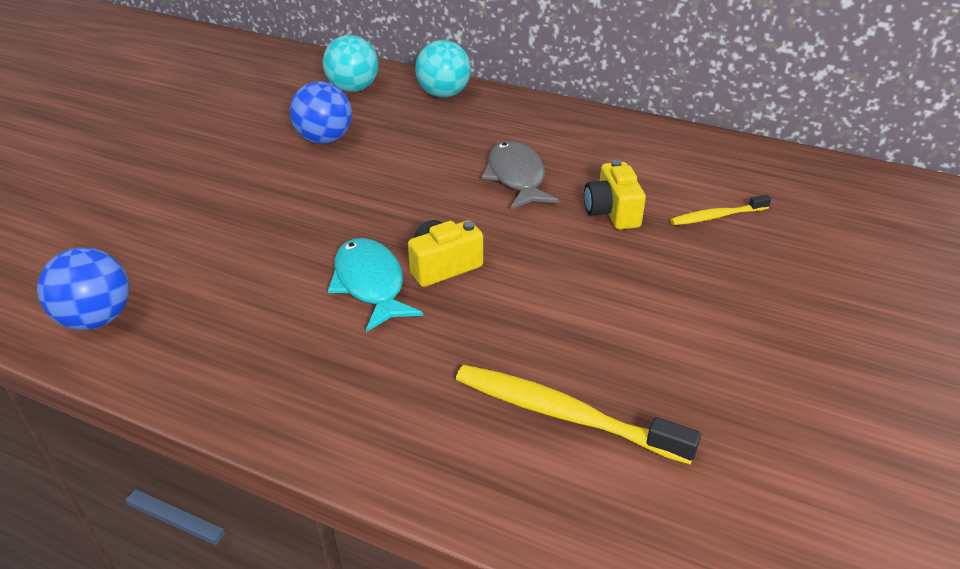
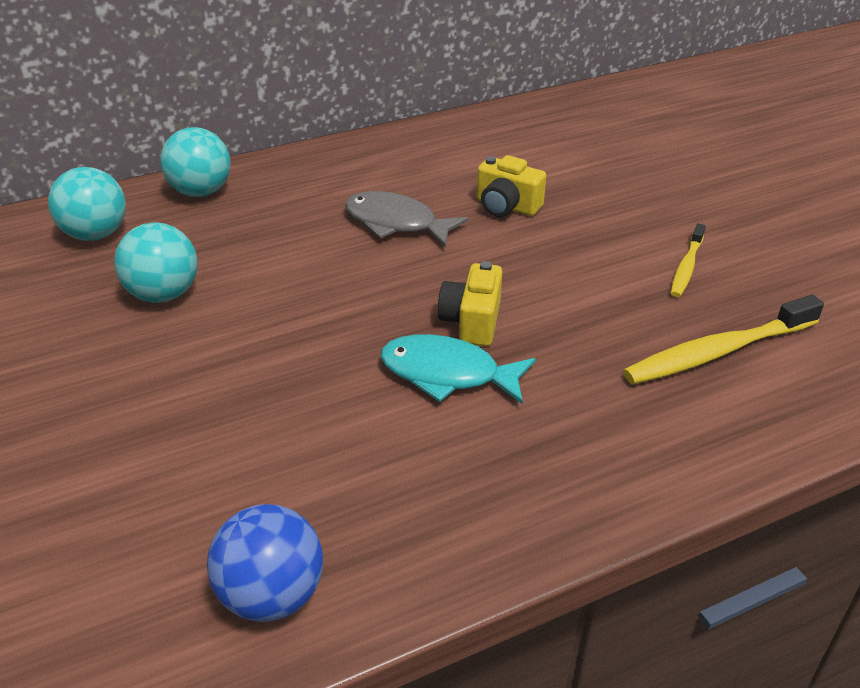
camera: 50 degrees left, 0 degrees up
blue ball [290,81,352,144] -> turquoise ball [114,222,197,303]
yellow toothbrush [670,195,771,225] -> yellow toothbrush moved to [671,224,706,297]

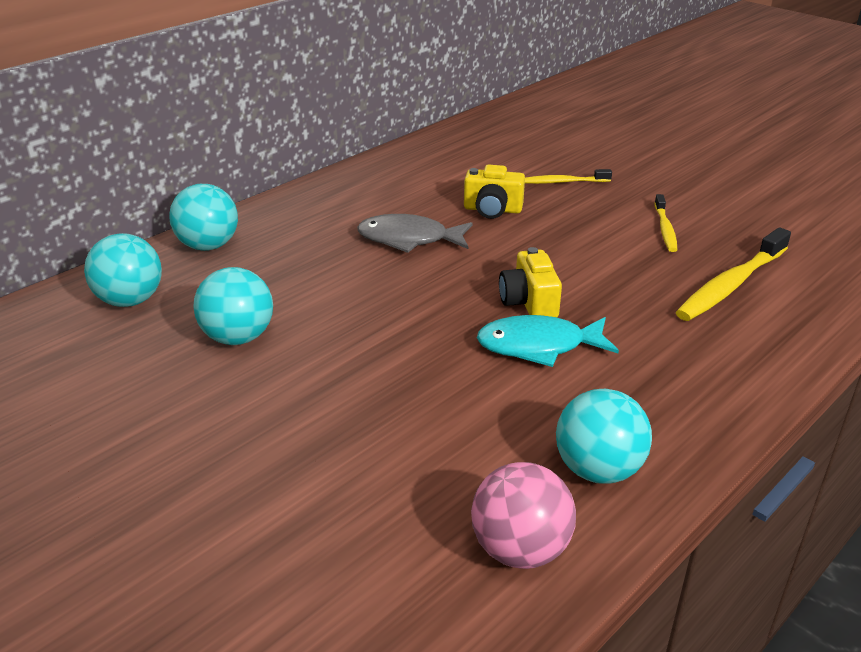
camera: 20 degrees left, 5 degrees down
blue ball [207,504,323,622] -> pink ball [471,462,576,569]
none -> yellow toothbrush [525,169,612,184]
none -> turquoise ball [556,389,652,484]

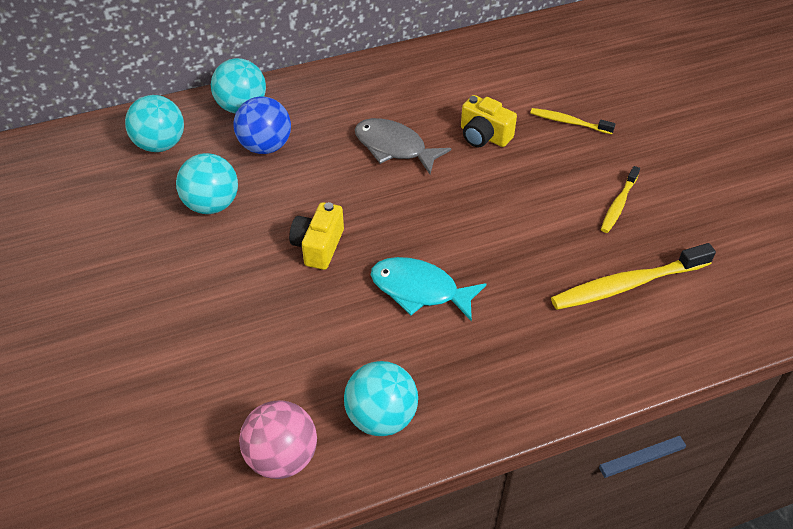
camera: 25 degrees right, 15 degrees up
yellow camera [499,247,562,317] -> yellow camera moved to [289,202,344,270]
none -> blue ball [234,97,291,154]

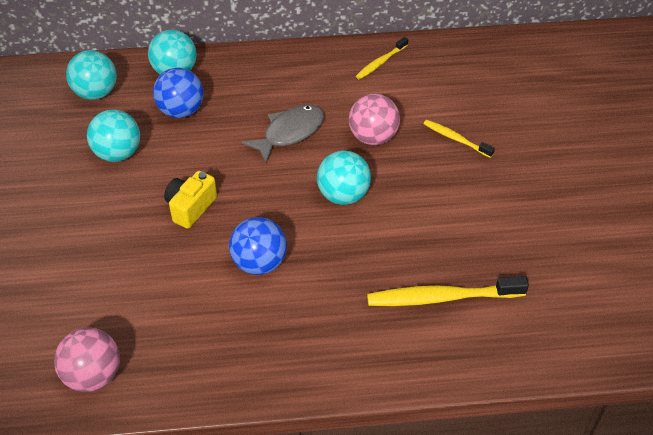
camera: 15 degrees right, 0 degrees up
turquoise ball [344,361,418,436] -> turquoise ball moved to [317,150,371,205]
grey fish [355,118,451,174] -> grey fish turned 90 degrees clockwise [242,105,324,163]
turquoise fish [371,257,486,321] -> blue ball [229,217,287,275]
yellow camera [461,95,517,147] -> pink ball [349,94,400,145]
yellow toothbrush [601,166,640,233] -> yellow toothbrush moved to [356,37,408,80]

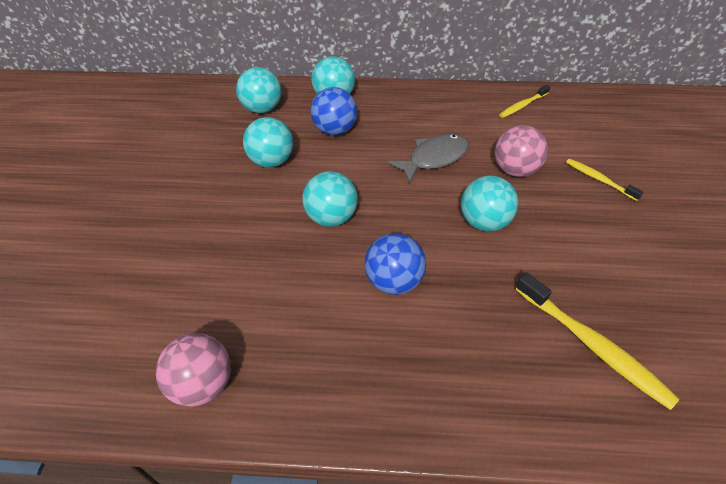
camera: 10 degrees right, 0 degrees up
yellow camera [164,171,217,229] -> turquoise ball [302,171,357,227]
yellow toothbrush [367,276,529,306] -> yellow toothbrush turned 135 degrees counterclockwise [516,273,680,410]

